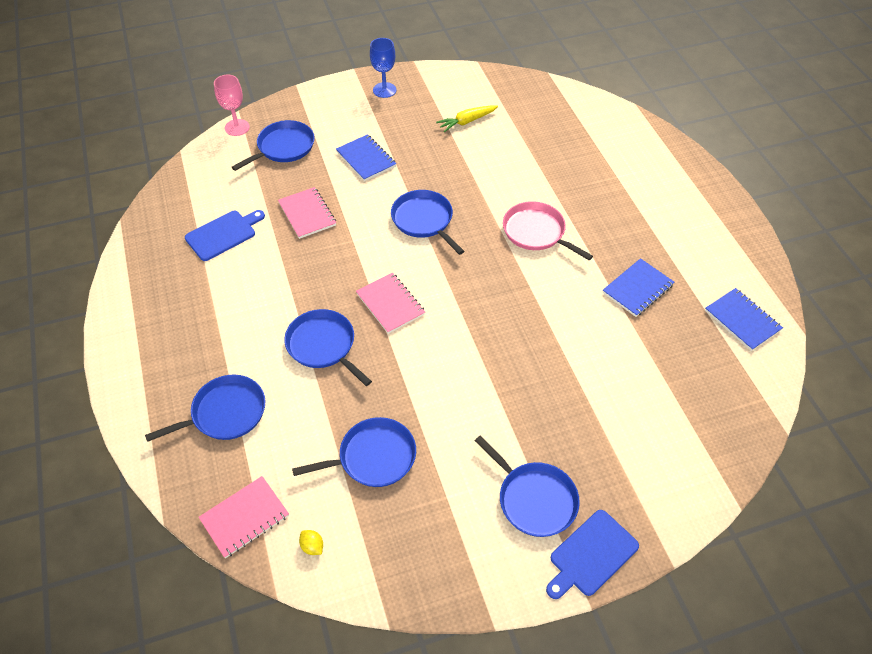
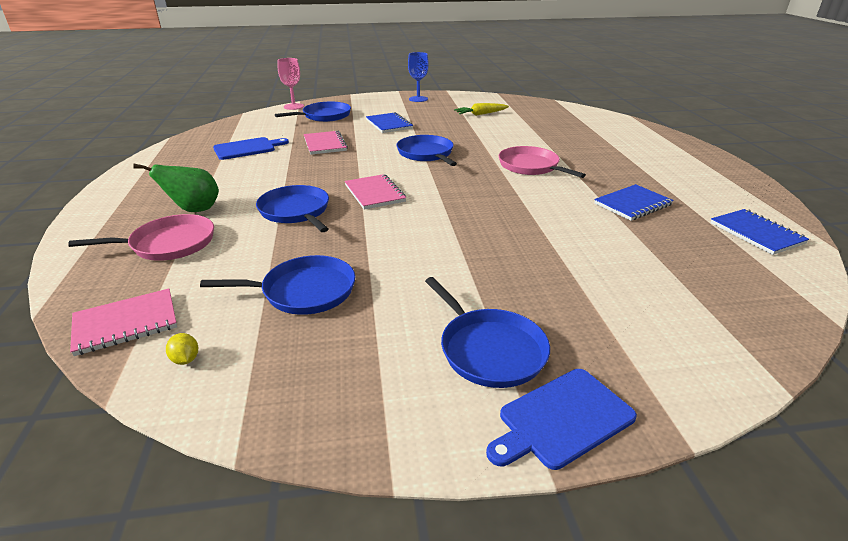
camera: 10 degrees right, 20 degrees down
blue pan [145,374,265,442] -> pink pan [68,214,214,261]
none -> green pear [134,164,219,212]

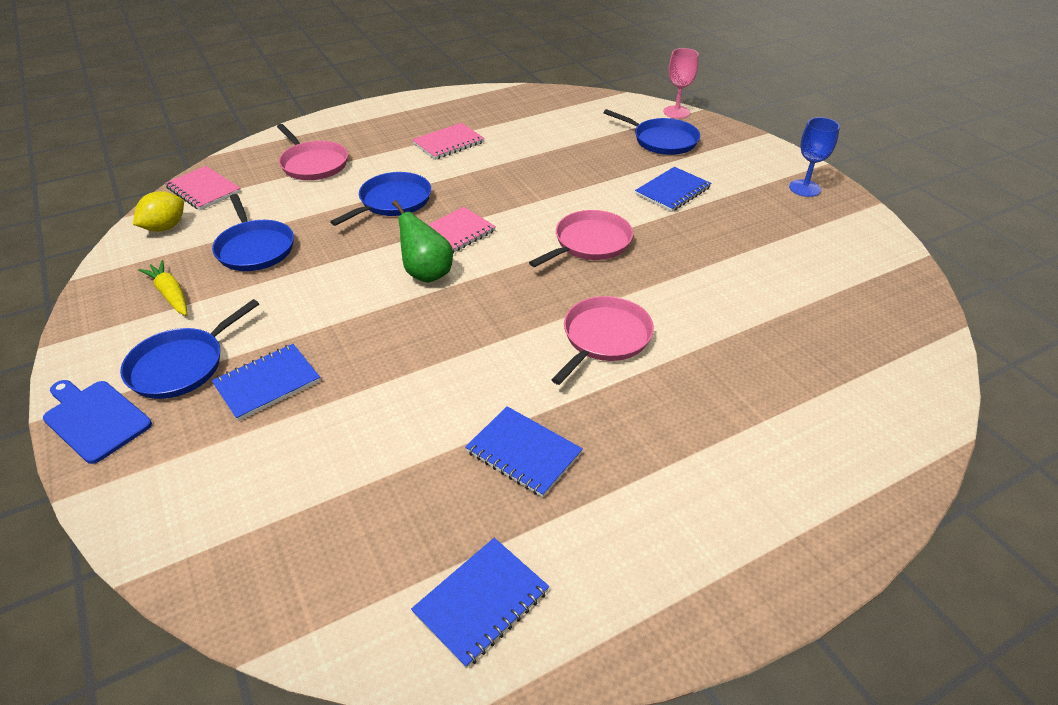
camera: 70 degrees right, 10 degrees up
green pear [134,164,219,212] -> green pear moved to [392,200,453,283]
yellow lemon [166,333,198,365] -> yellow lemon [133,191,184,232], size x1.85
blue cutting board [213,137,289,160] -> none
pink notebook [304,131,348,155] -> pink notebook moved to [412,123,485,160]
blue pan [396,135,457,166] -> pink pan [529,210,633,267]
yellow carrot [454,103,509,116] -> yellow carrot moved to [138,260,187,316]
none -> blue notebook [212,344,320,421]

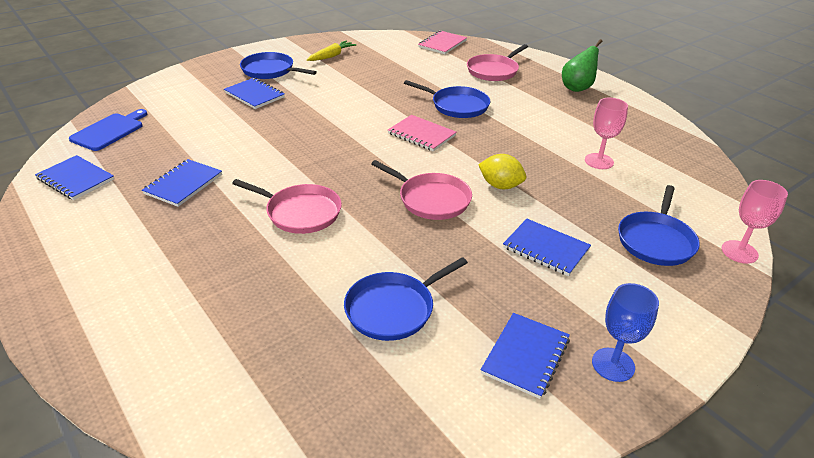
camera: 80 degrees right, 5 degrees down
blue cutting board [43,380,152,464] -> blue cutting board moved to [69,109,147,151]
yellow lemon [133,191,184,232] -> yellow lemon moved to [478,154,526,189]
blue pan [212,194,294,271] -> blue pan moved to [344,257,468,341]
green pear [392,200,453,283] -> green pear moved to [562,39,602,92]
pink notebook [412,123,485,160] -> none
none -> blue notebook [481,313,570,399]
none -> pink goblet [585,98,628,169]

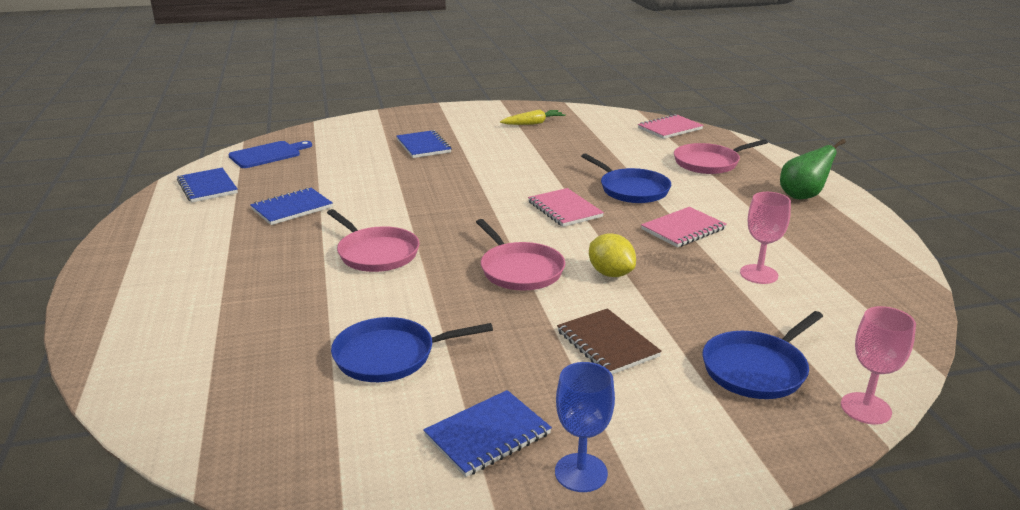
camera: 25 degrees right, 10 degrees down
blue pan [240,52,317,79] -> none
blue notebook [503,219,591,276] -> brown notebook [557,308,662,374]
none -> pink notebook [641,207,727,248]

